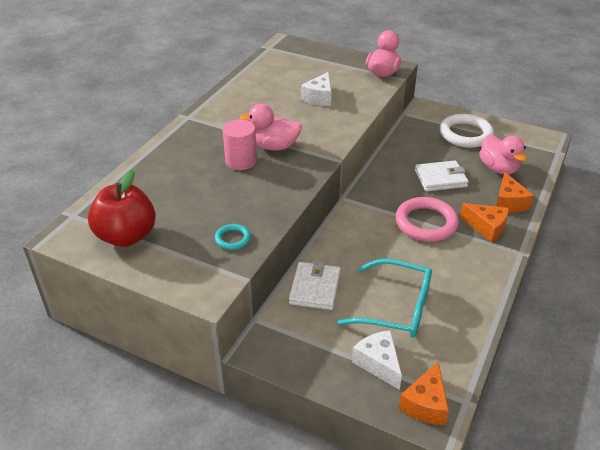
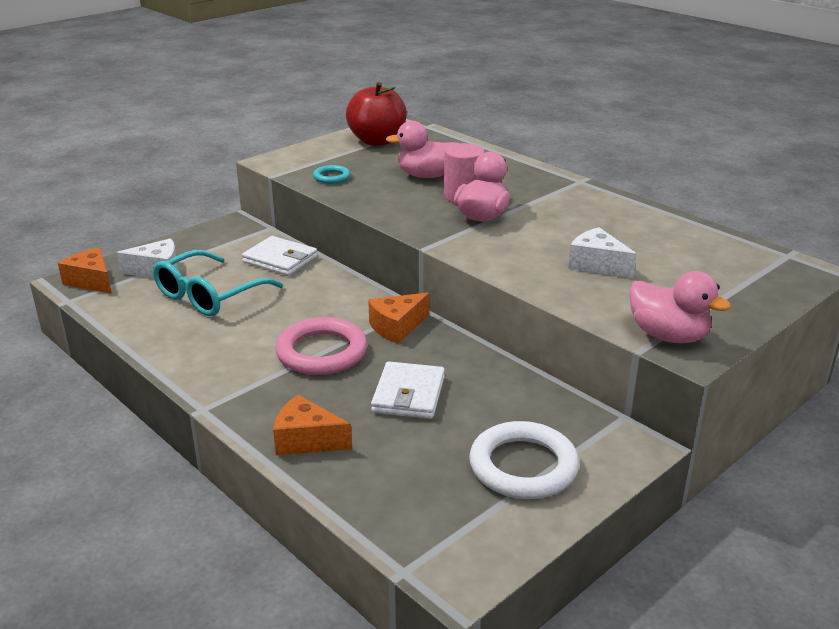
camera: 110 degrees right, 10 degrees down
orange cheese [460,203,509,243] -> orange cheese moved to [368,293,429,344]
pink duck [479,134,527,174] -> pink duck moved to [386,121,459,178]

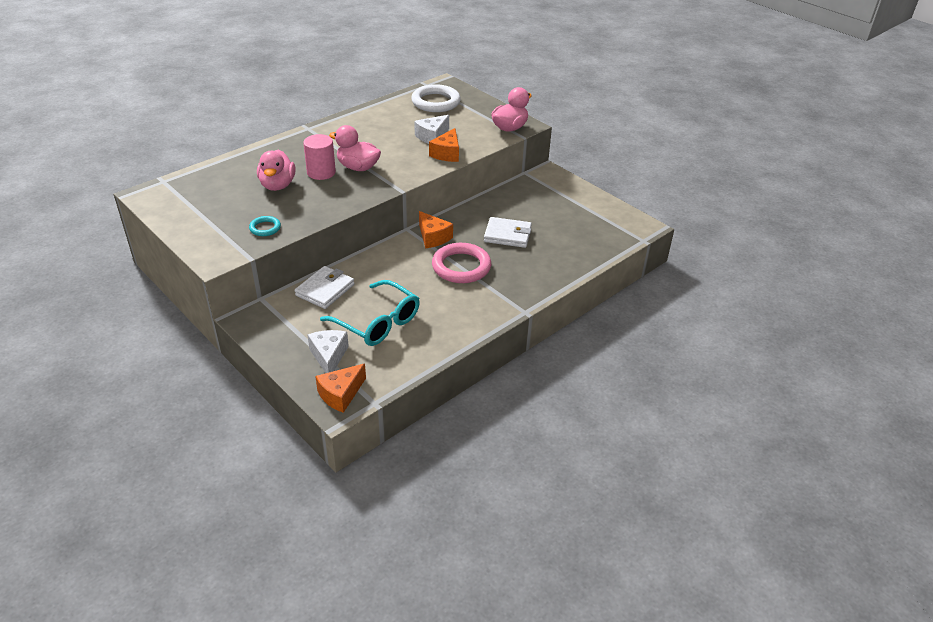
camera: 90 degrees left, 10 degrees up
orange cheese [273,395,352,455] -> orange cheese moved to [429,128,459,162]
red apple [346,82,407,146] -> none
white ring [469,421,579,499] -> white ring moved to [411,84,461,112]

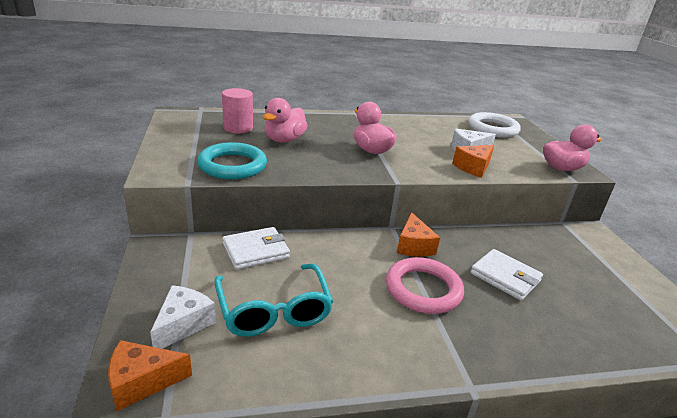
camera: 30 degrees right, 10 degrees down
turquoise ring [249,216,281,236] -> turquoise ring [197,142,267,179], size x2.00
pink cylinder [303,134,336,180] -> pink cylinder moved to [222,88,253,133]

